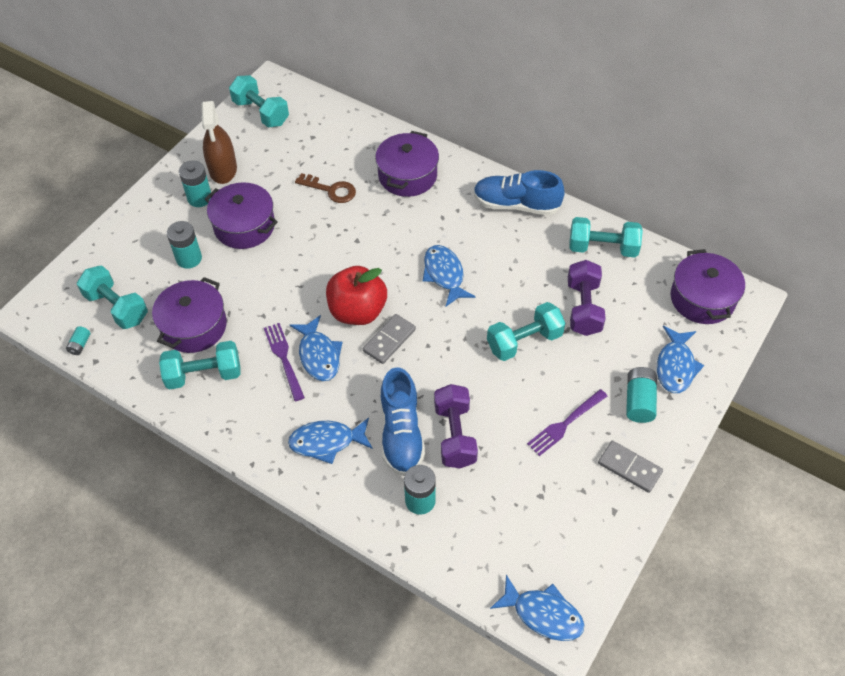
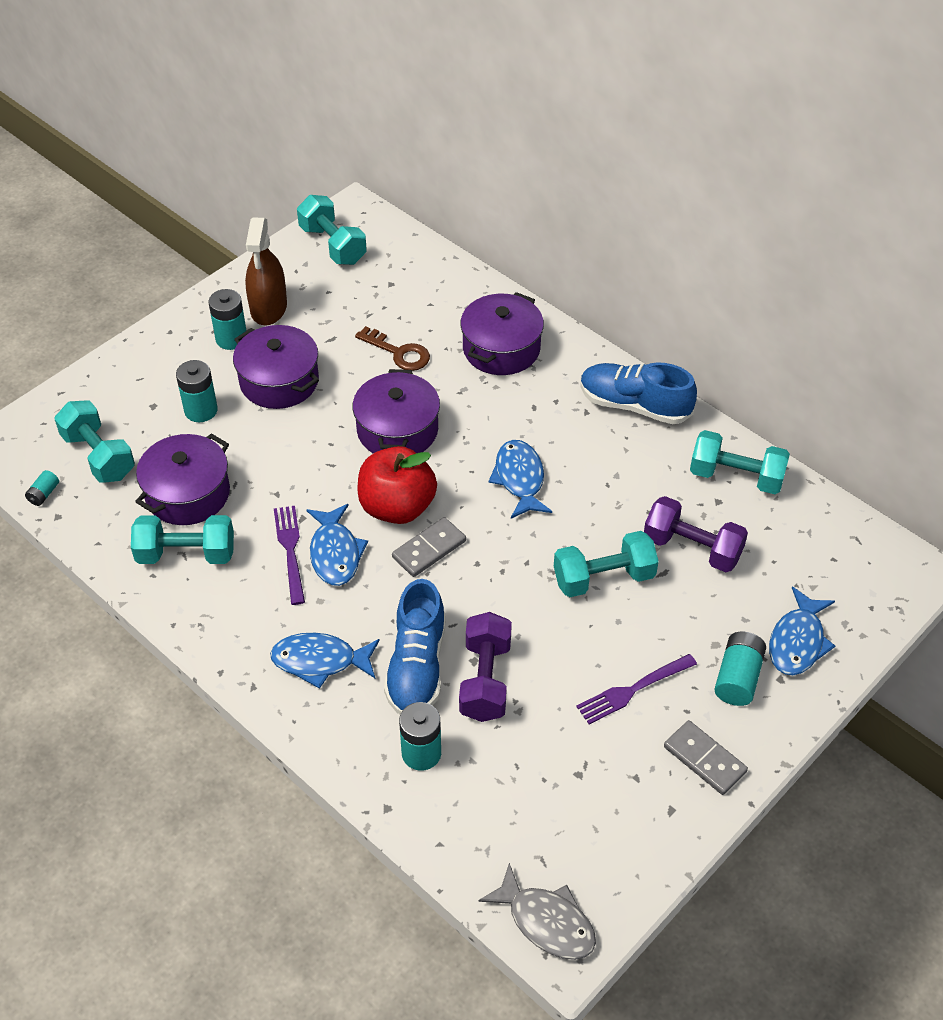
camera: 10 degrees right, 5 degrees down
blue fish [490,575,584,641] -> grey fish [478,863,596,960]
purple dumbbell [568,260,605,336] -> purple dumbbell turned 75 degrees counterclockwise [644,496,748,572]
purple pot [671,249,745,324] -> purple pot moved to [353,369,440,453]

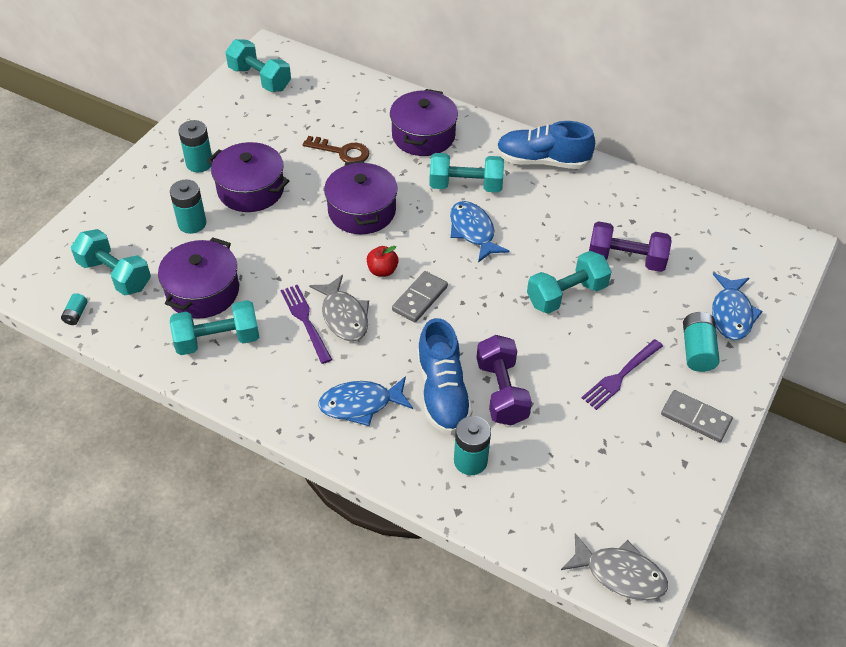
camera: 15 degrees left, 0 degrees up
brown spray bottle [245,217,287,325] -> none
blue fish [306,504,368,586] -> grey fish [309,275,369,341]
red apple [357,446,437,524] -> red apple [367,246,399,277], size x0.48
turquoise dumbbell [690,430,790,494] -> turquoise dumbbell moved to [429,153,504,192]

